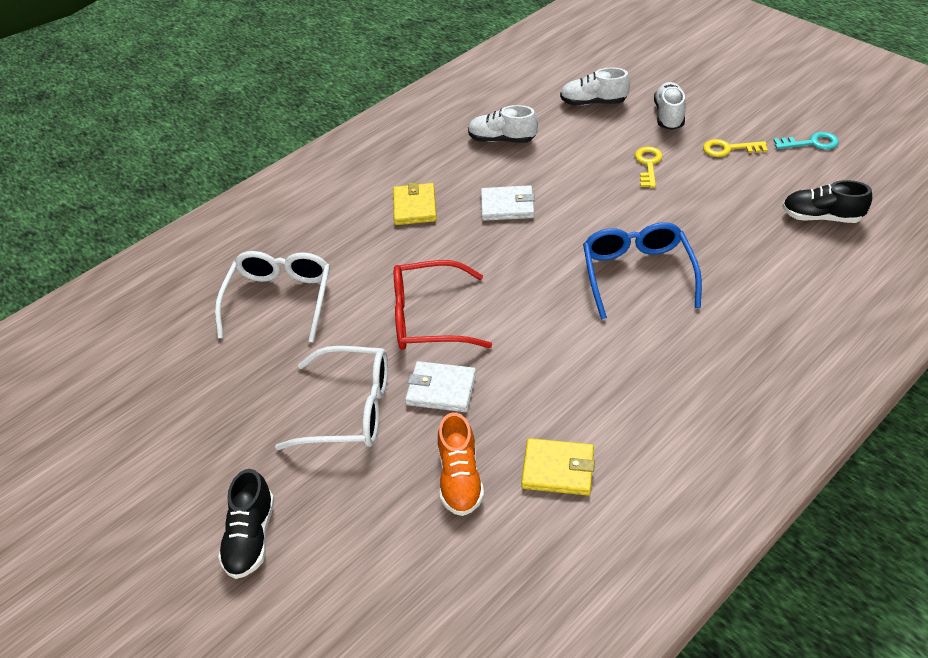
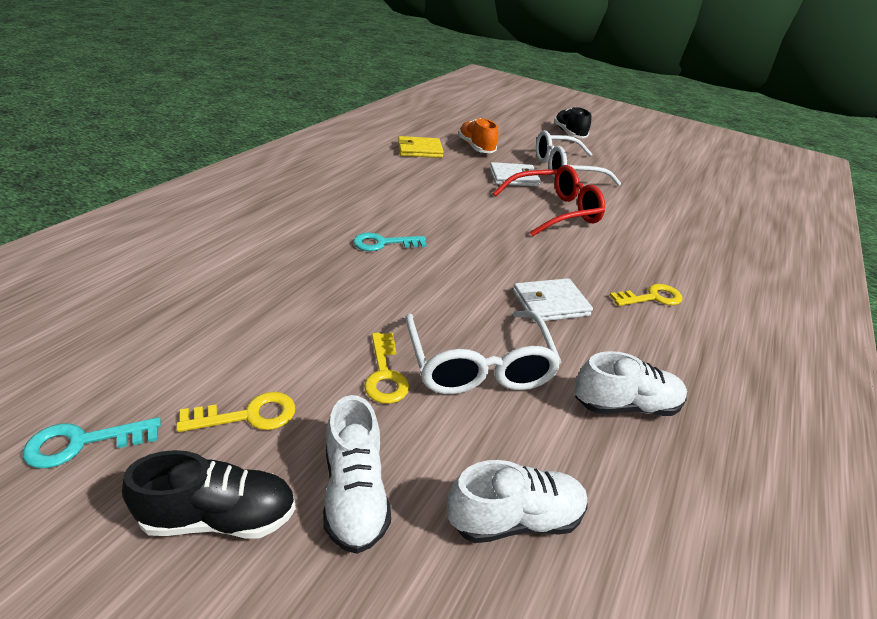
camera: 155 degrees right, 10 degrees down
white glasses [215,251,330,343] -> white glasses moved to [405,310,562,394]
yellow wallet [393,182,437,225] -> yellow key [610,284,683,306]
blue glasses [583,222,702,320] -> turquoise key [353,233,427,251]
black shoe [782,180,872,223] -> black shoe moved to [122,450,296,539]

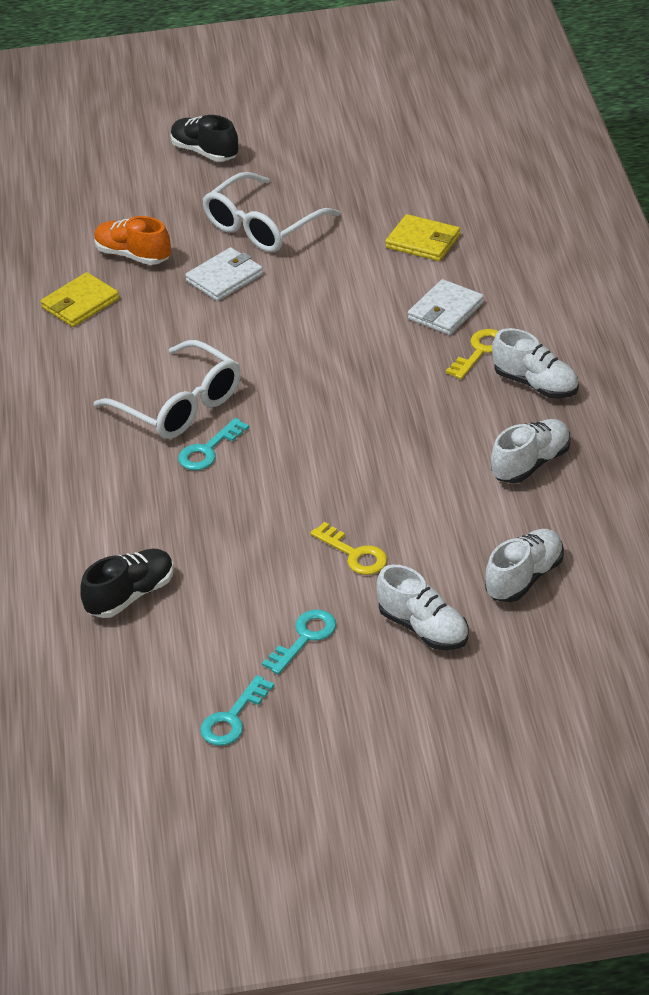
camera: 30 degrees left, 5 degrees up
black shoe [122,450,296,539] -> black shoe moved to [80,548,174,618]
yellow key [176,392,295,432] -> turquoise key [262,610,336,675]
white glasses [405,310,562,394] -> white glasses moved to [94,340,241,439]
red glasses [493,165,605,237] -> none
white wallet [513,278,593,322] -> white wallet moved to [408,279,484,335]
none -> yellow wallet [385,214,460,261]
none -> white shoe [492,328,579,398]

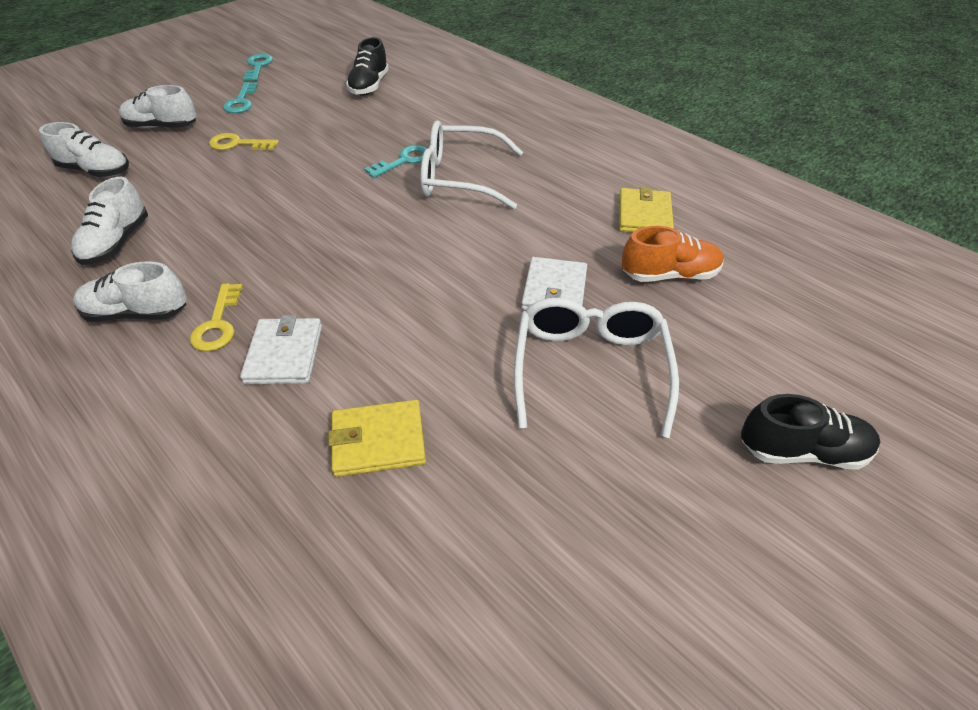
camera: 140 degrees right, 5 degrees up
turquoise key [178,418,249,470] -> turquoise key turned 45 degrees clockwise [364,145,428,178]
white shoe [485,529,564,602] -> white shoe turned 75 degrees counterclockwise [39,122,129,177]

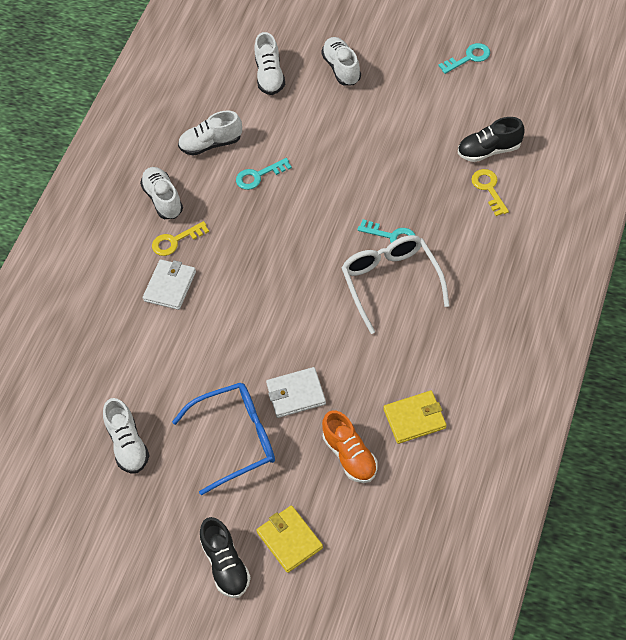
camera: 70 degrees right, 10 degrees up
yellow key [209,133,279,150] -> yellow key moved to [471,169,509,216]
turquoise key [223,82,258,113] -> turquoise key moved to [236,158,292,190]
white wallet [240,315,322,384] -> white wallet turned 45 degrees counterclockwise [143,259,196,310]
yellow wallet [328,400,426,477] -> yellow wallet moved to [256,505,323,573]
white glasses [514,298,679,438] -> blue glasses [172,383,275,496]
none -> white shoe [103,398,150,473]

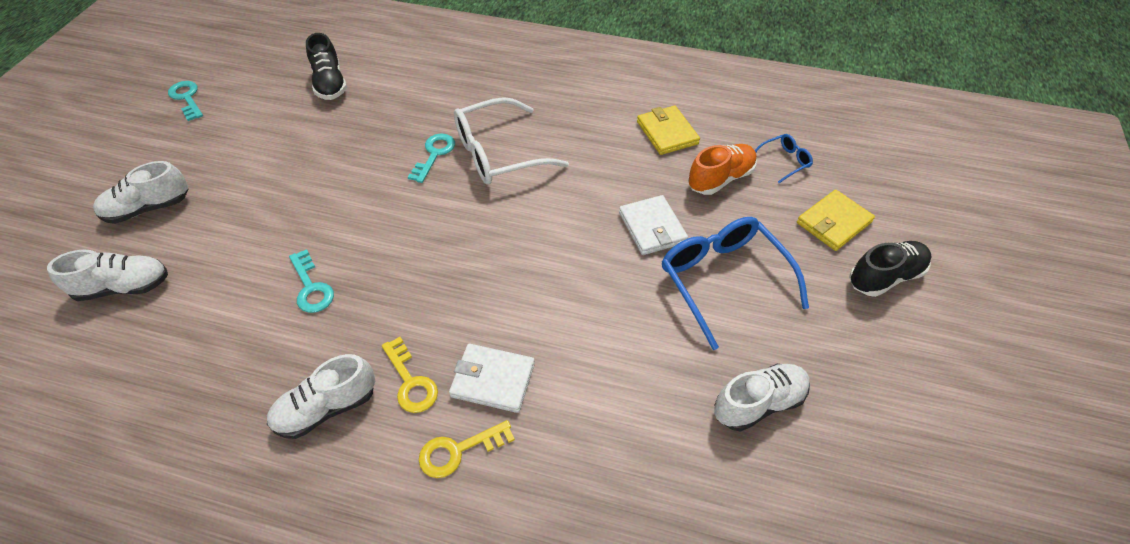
camera: 100 degrees left, 5 degrees down
white shoe [178,111,242,156] -> none
yellow key [471,169,509,216] -> yellow key moved to [419,420,515,478]
none -> blue glasses [755,134,813,183]

